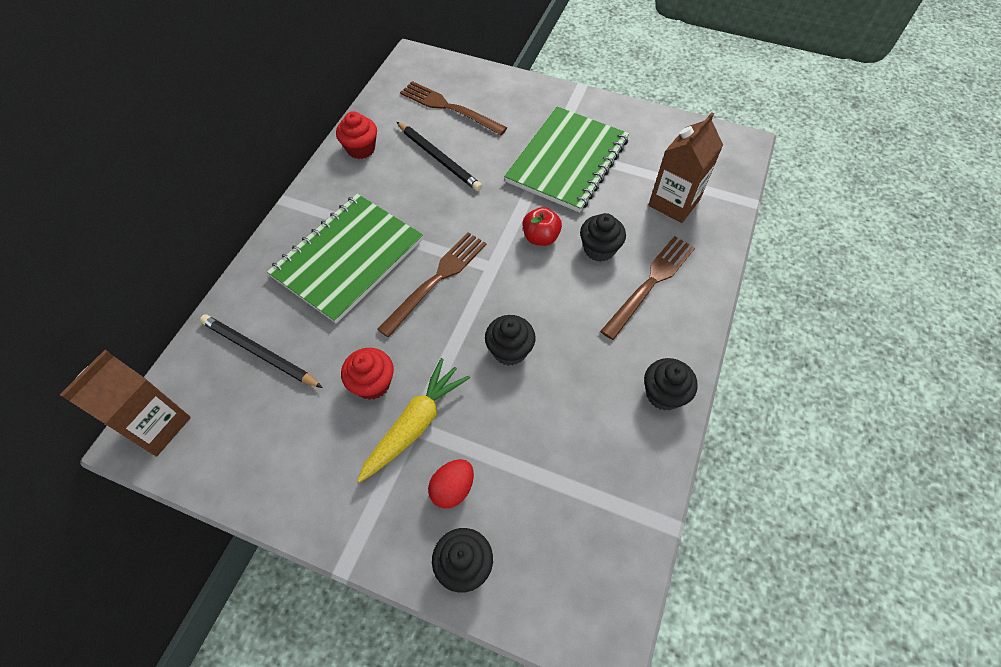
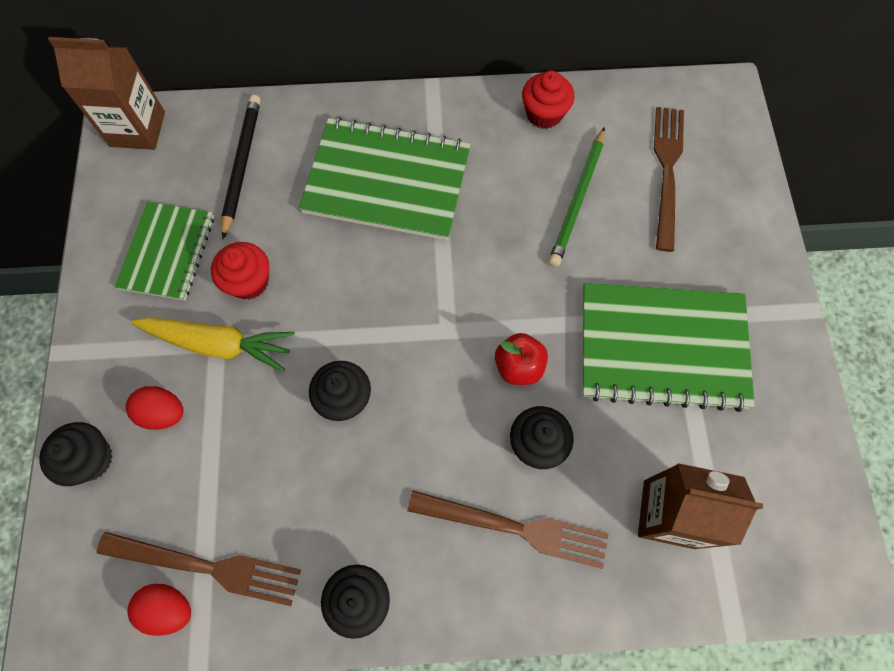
camera: 65 degrees right, 10 degrees up
brown fork [377,232,486,338] -> brown fork moved to [96,532,301,606]
black pencil [397,122,482,191] -> green pencil [549,127,605,267]
none -> green notebook [114,202,214,301]
none -> red egg [127,584,191,636]

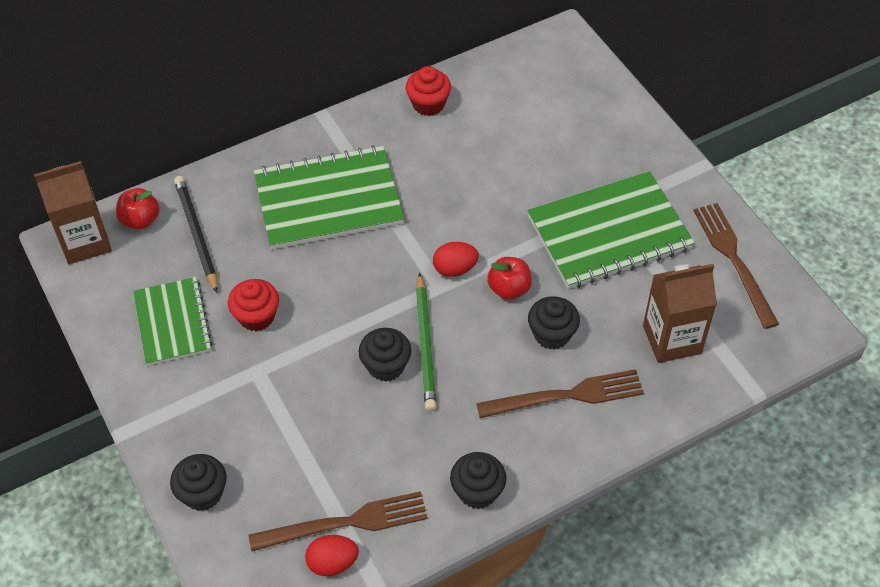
camera: 25 degrees left, 15 degrees down
red egg [126,386,183,430] -> red egg moved to [433,242,479,277]
yellow carrot [131,317,295,372] -> none
green pencil [549,127,605,267] -> green pencil moved to [416,273,437,411]
brown fork [654,107,684,252] -> brown fork moved to [693,203,779,329]
none -> red apple [116,188,159,230]

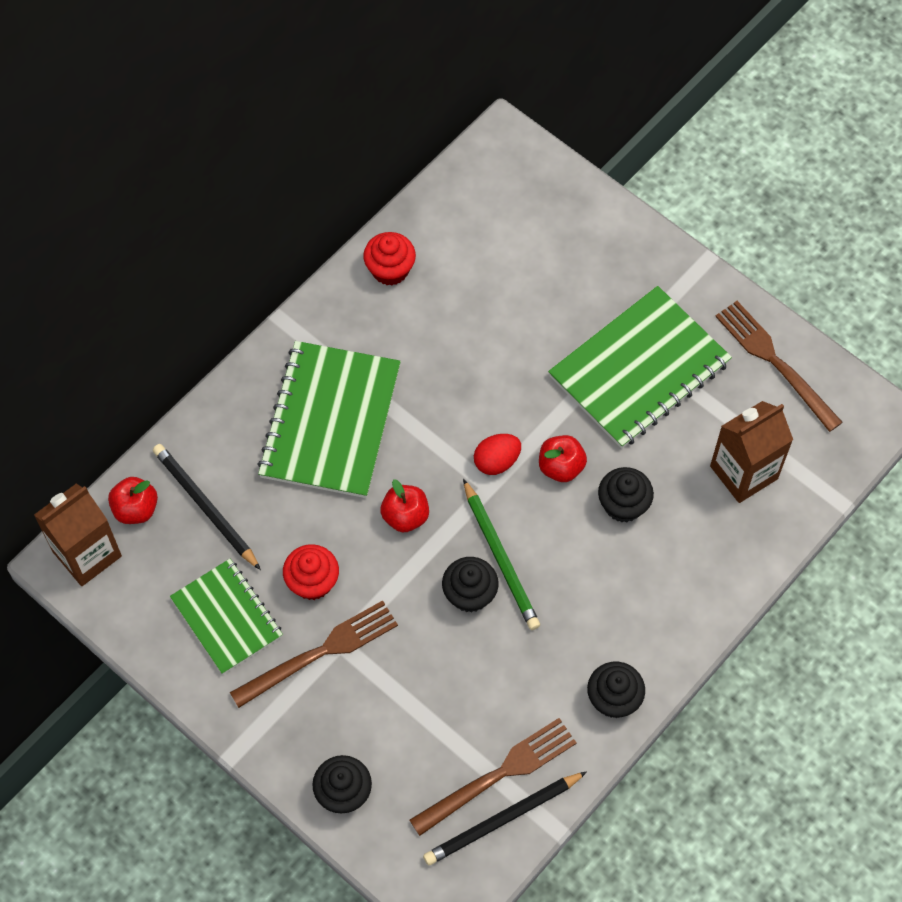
camera: 20 degrees left, 10 degrees up
green notebook [254,145,405,250] -> green notebook turned 45 degrees counterclockwise [257,341,401,498]
red egg [305,535,359,576] -> black pencil [423,772,587,865]
brown fork [476,369,644,418] -> brown fork moved to [230,600,398,708]
none -> red apple [380,479,429,533]

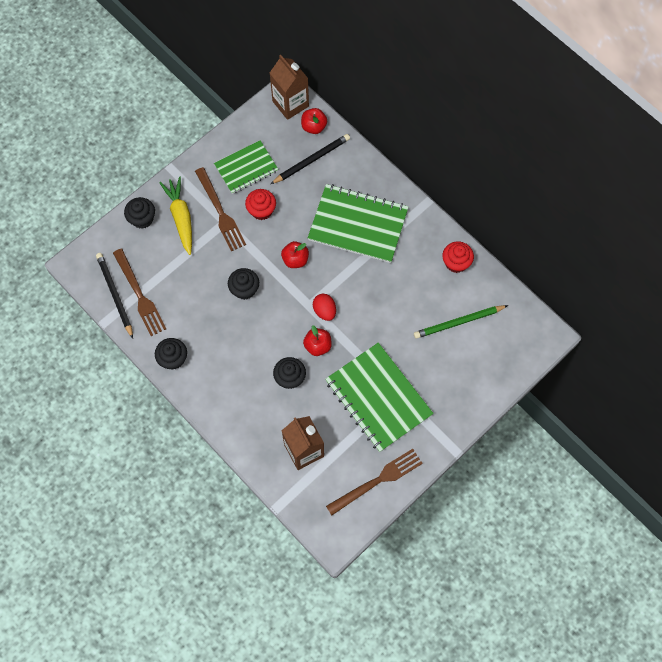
camera: 95 degrees right, 5 degrees up
green pencil [463,478,540,630] -> green pencil moved to [414,305,508,339]
none -> yellow carrot [159,177,192,255]

